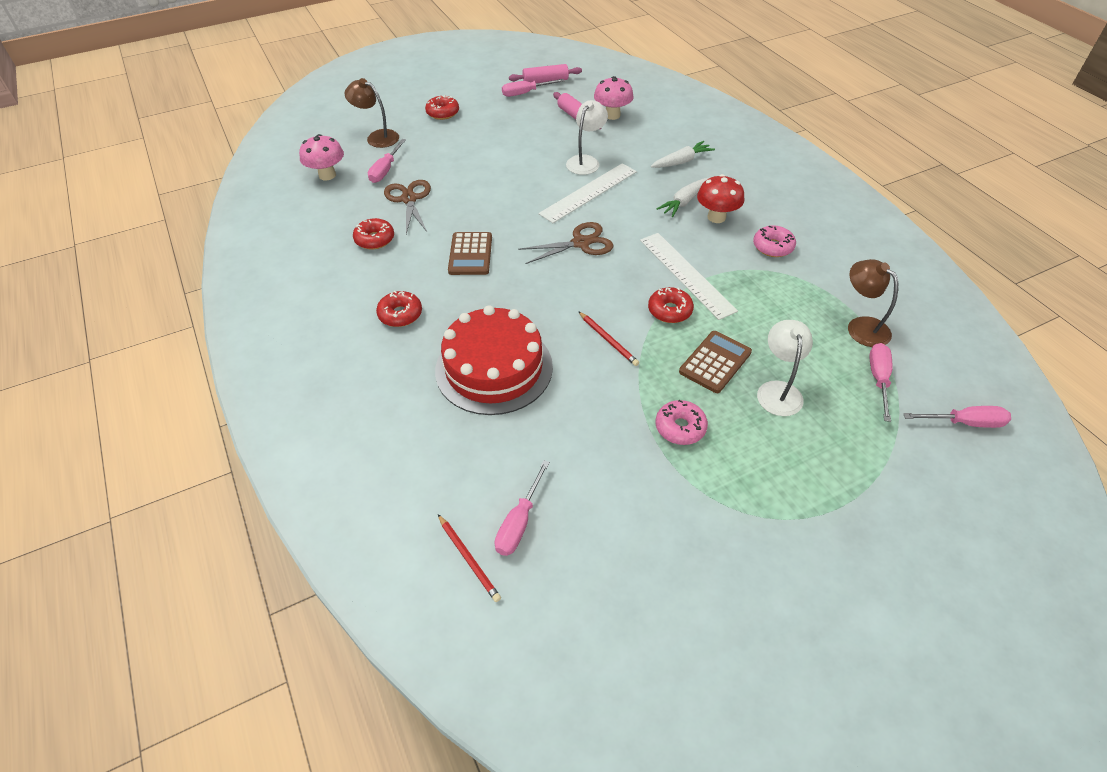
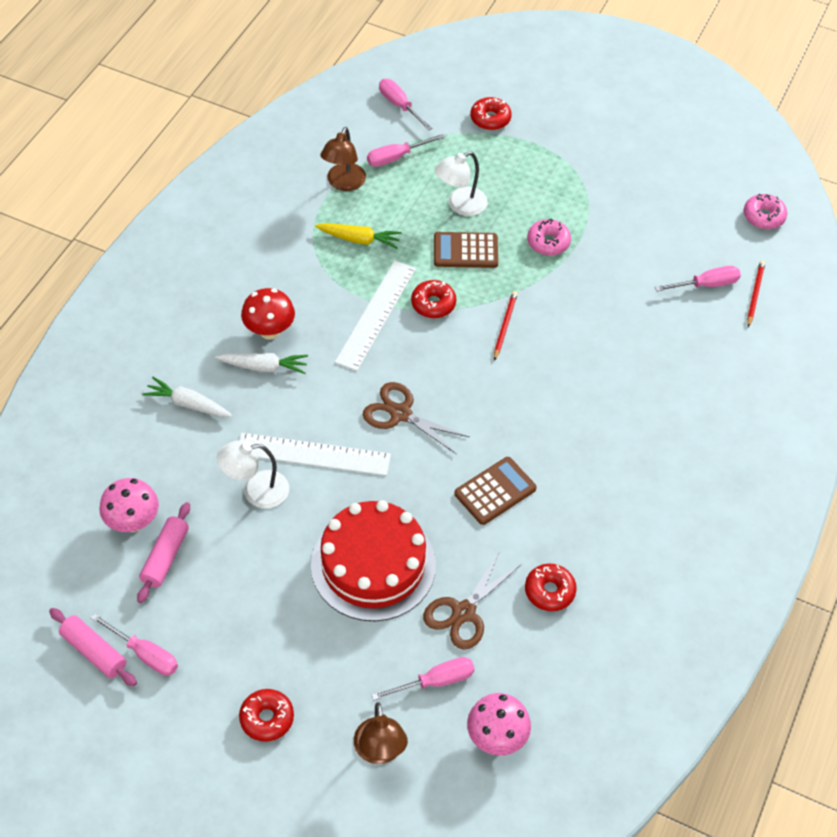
camera: 130 degrees left, 5 degrees up
red donut [376,291,422,327] -> red donut moved to [471,97,511,130]
red cake [435,305,553,415] -> red cake moved to [311,500,436,621]
pink donut [753,225,796,257] -> pink donut moved to [744,194,787,229]
none -> yellow carrot [315,223,402,249]

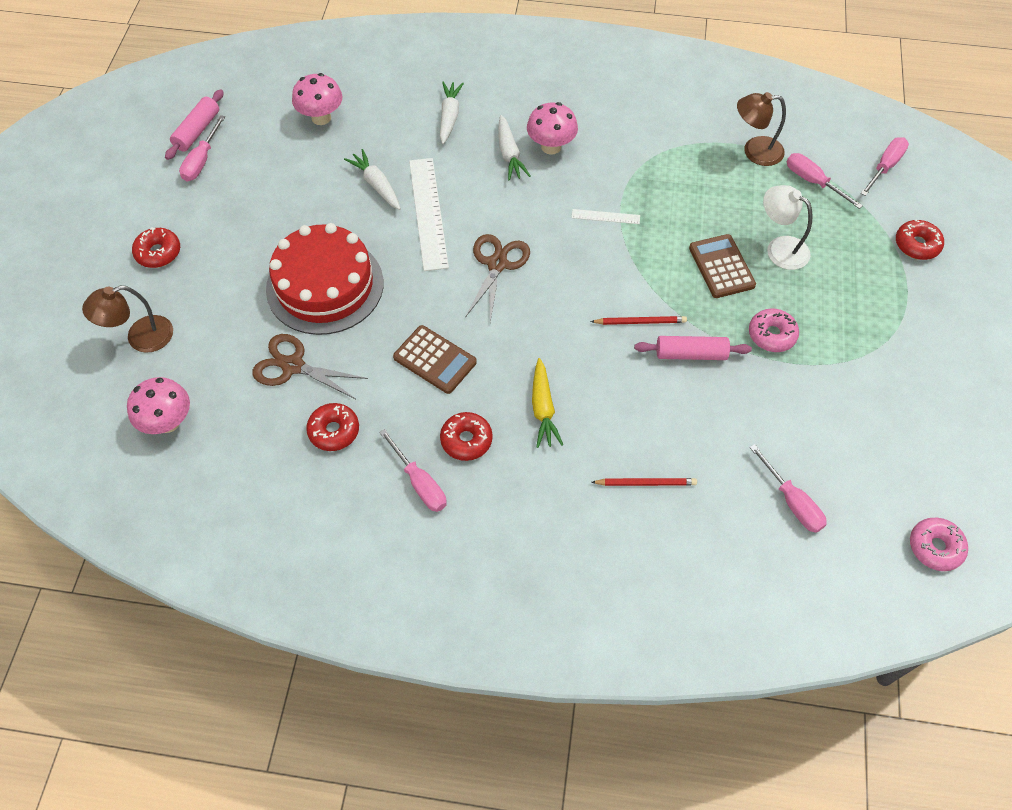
camera: 75 degrees right, 5 degrees up
pink rolling pin [137,502,190,603] -> pink rolling pin moved to [634,336,752,360]
white lamp [217,440,289,508] -> white carrot [344,149,401,210]
red mushroom [241,288,295,340] -> pink mushroom [527,102,578,155]
yellow carrot [315,223,402,249] -> yellow carrot moved to [532,358,563,448]
white ruler [335,261,416,371] -> white ruler [572,209,640,224], size x0.47
pink screwdriver [371,657,475,701] -> pink screwdriver moved to [379,429,447,512]
red donut [411,280,456,318] -> red donut moved to [440,412,493,461]
red pencil [747,260,765,327] -> red pencil moved to [591,478,697,486]

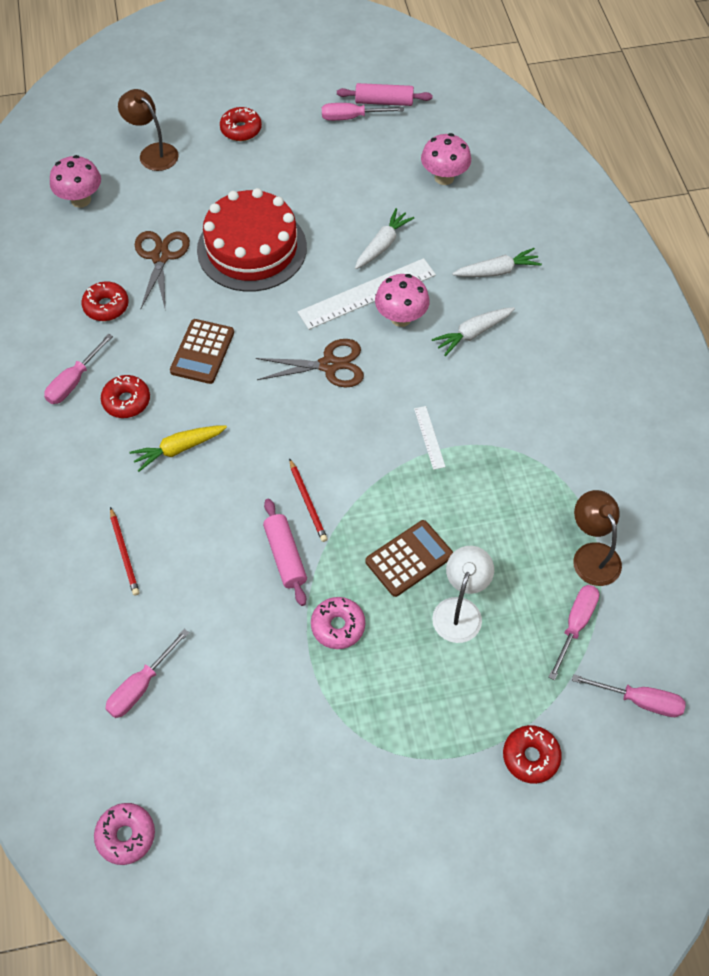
camera: 70 degrees right, 0 degrees up
pink mushroom [527,102,578,155] -> pink mushroom moved to [375,274,430,327]

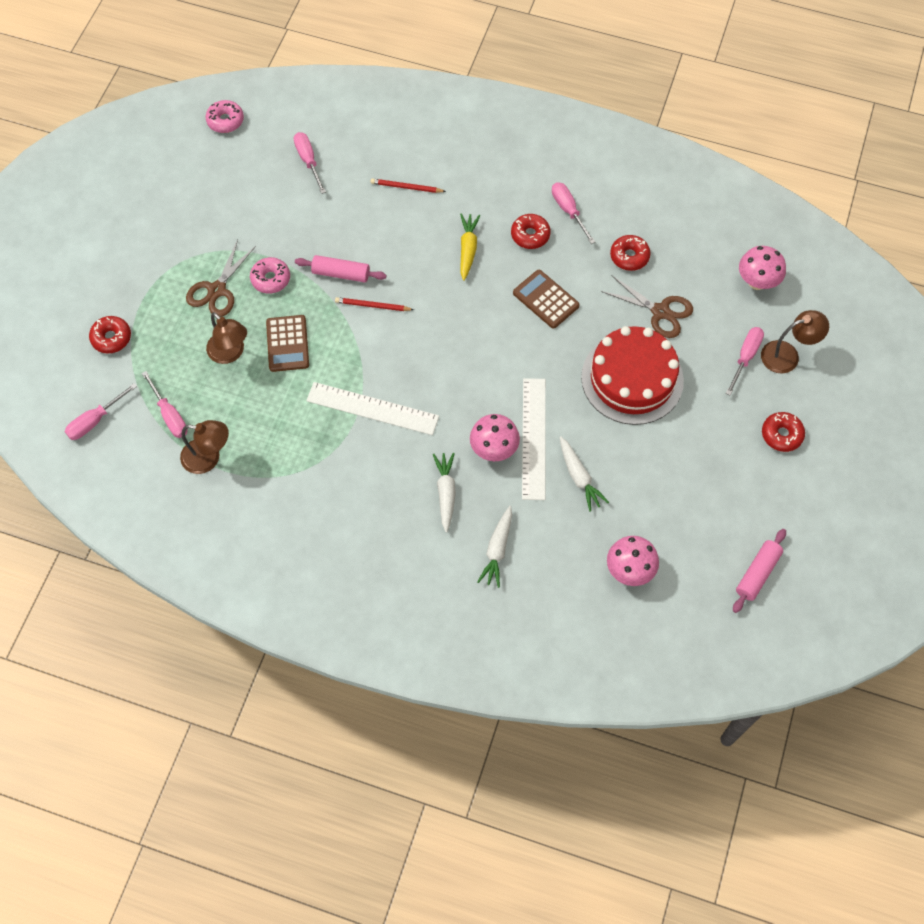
camera: 120 degrees right, 5 degrees up
brown scissors [256,339,364,388] -> brown scissors moved to [186,239,256,317]
pink screwdriver [322,103,404,121] -> pink screwdriver moved to [726,327,764,395]
white ruler [414,406,446,470] -> white ruler [306,382,439,435], size x2.11
white lamp [432,546,494,643] -> brown lamp [206,312,247,364]

